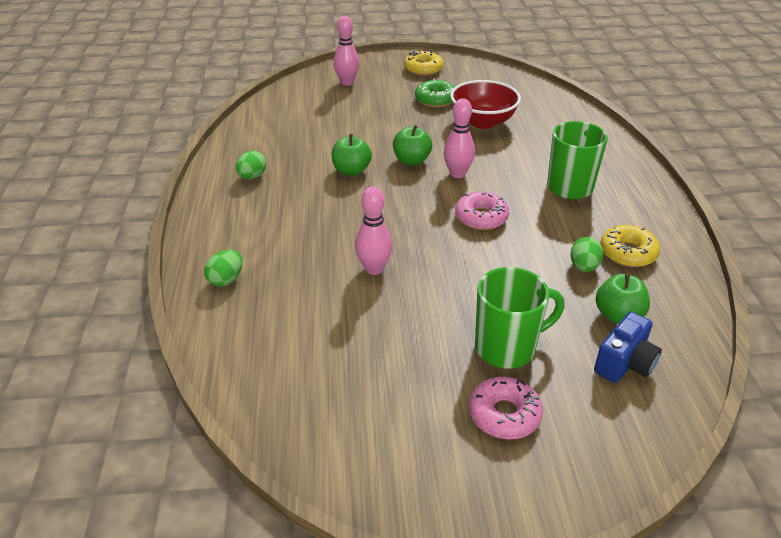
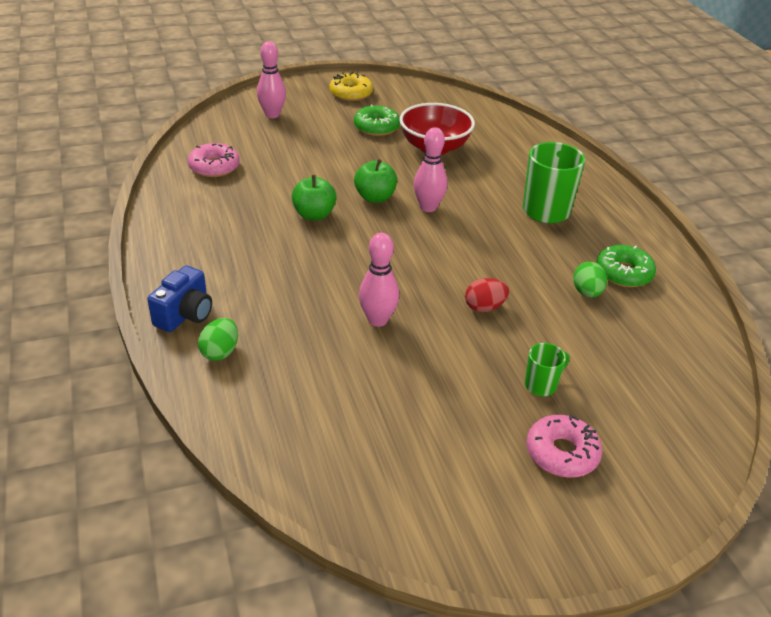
camera: 15 degrees left, 0 degrees up
green egg [236,150,266,179] -> none
pink donut [455,191,509,230] -> pink donut moved to [188,143,240,177]
green mug [475,267,565,369] -> green mug [525,343,569,396], size x0.52
blue camera [594,312,662,383] -> blue camera moved to [147,266,212,332]
green apple [596,273,650,324] -> none
yellow donut [600,225,660,267] -> green donut [596,245,656,287]
none -> red egg [465,278,509,312]

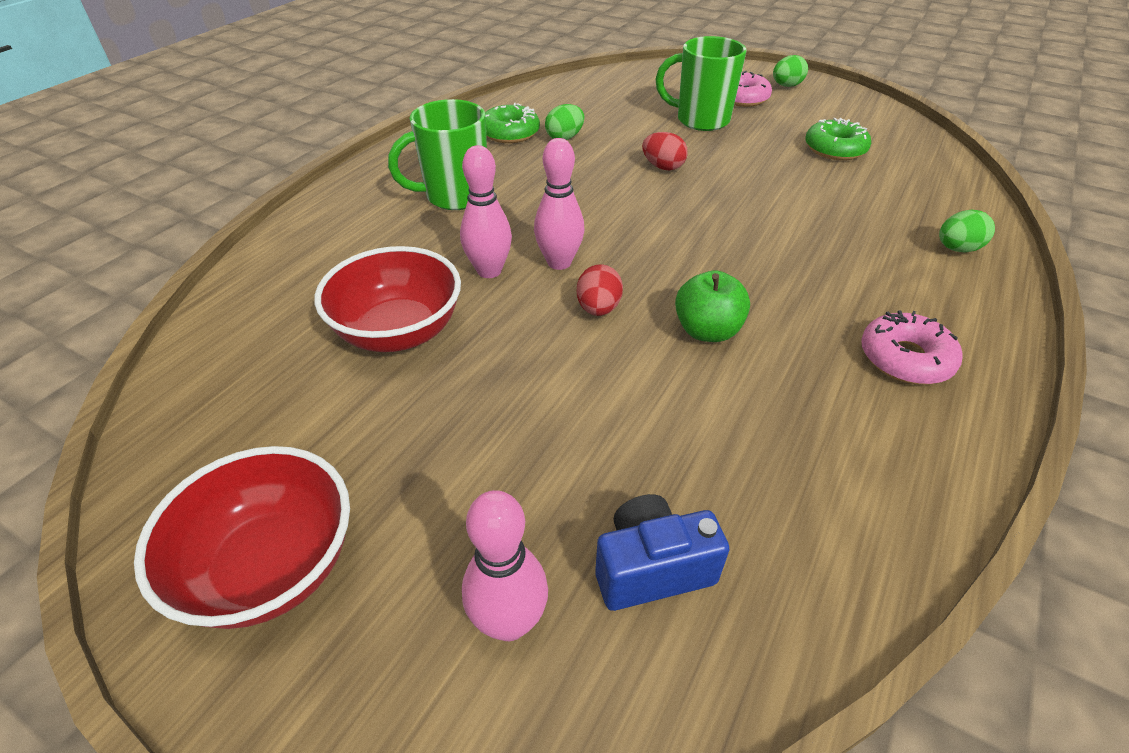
camera: 130 degrees left, 5 degrees up
blue camera [147,266,212,332] -> blue camera moved to [595,494,730,611]
pink donut [188,143,240,177] -> pink donut moved to [861,310,962,384]
yellow donut [329,72,373,101] -> red bowl [134,446,350,629]
green donut [354,104,400,136] -> green donut moved to [805,118,871,160]
green apple [354,159,397,203] -> red egg [577,264,623,316]
pink bowling pin [359,233,399,327] -> pink bowling pin moved to [460,145,512,278]
green mug [525,343,569,396] -> green mug [656,36,747,131], size x1.92
none -> green egg [773,55,808,87]

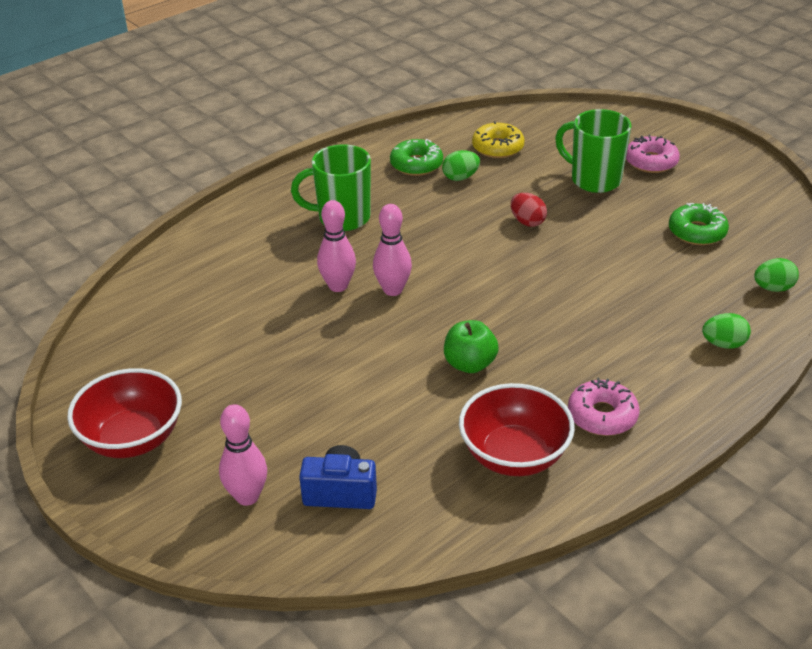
camera: 20 degrees right, 5 degrees down
red bowl [315,246,461,352] -> red bowl moved to [459,383,575,476]
red egg [577,264,623,316] -> none
green egg [773,55,808,87] -> green egg moved to [754,258,799,292]
none -> yellow donut [472,121,524,158]

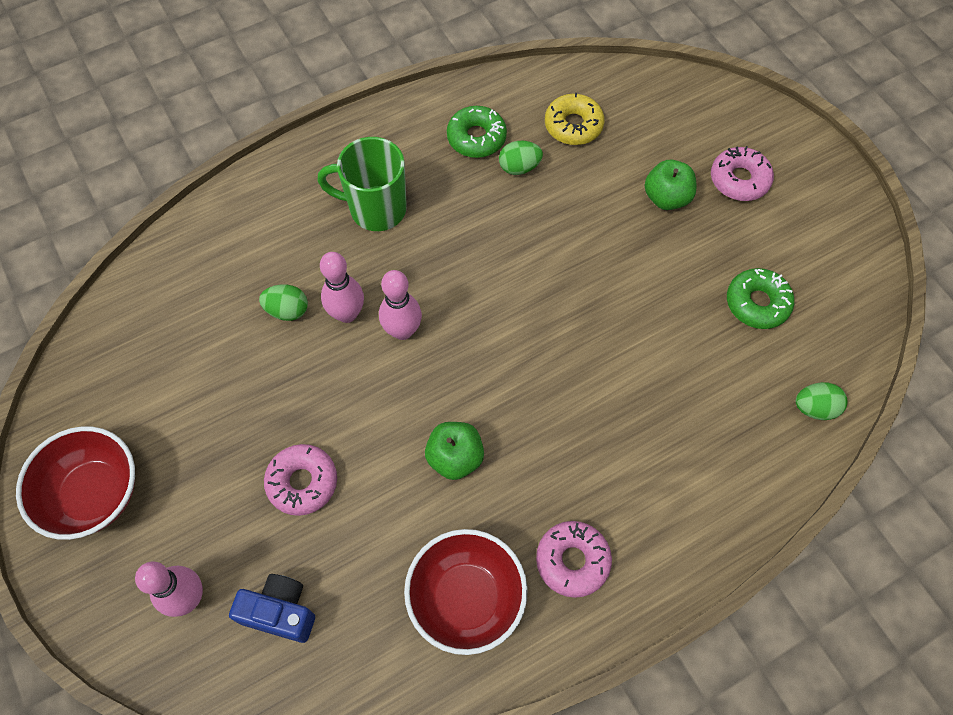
camera: 10 degrees right, 25 degrees up
red egg [511,193,547,227] -> none
green mug [555,109,631,193] -> green apple [644,160,697,210]
green egg [702,313,751,349] -> green egg moved to [259,284,308,321]
none -> pink donut [264,444,337,516]

